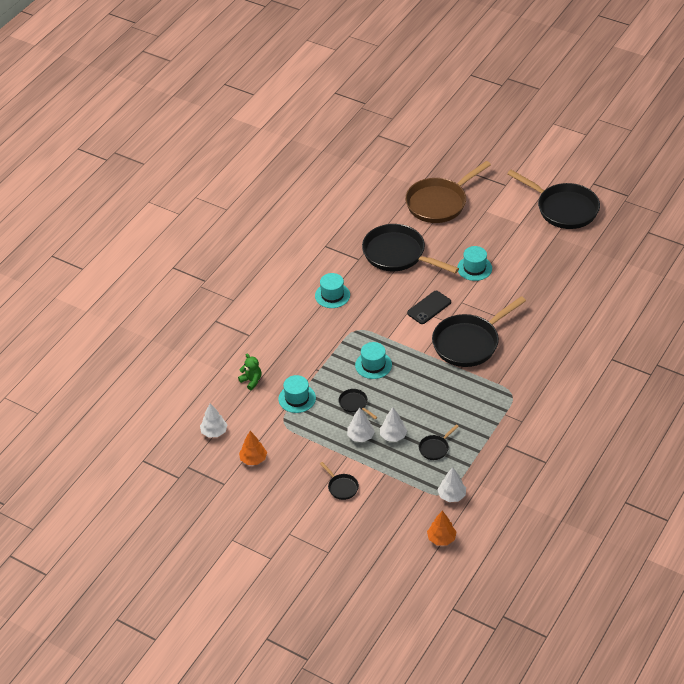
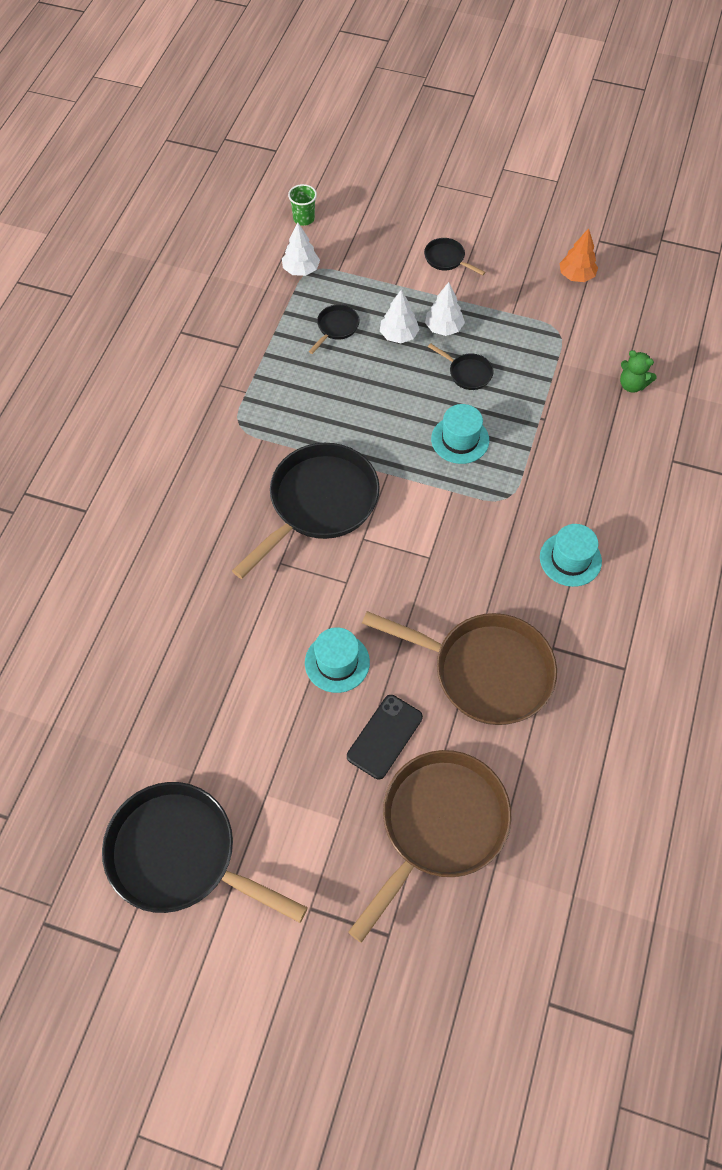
camera: 165 degrees right, 15 degrees up
white tree [200,404,228,438] -> none
turquoise hat [278,375,316,413] -> none
black pan [362,224,459,274] -> brown pan [362,611,557,725]
black phone [407,291,451,324] -> black phone moved to [347,695,423,779]
orange tree [427,511,456,545] -> green cup [288,184,317,226]

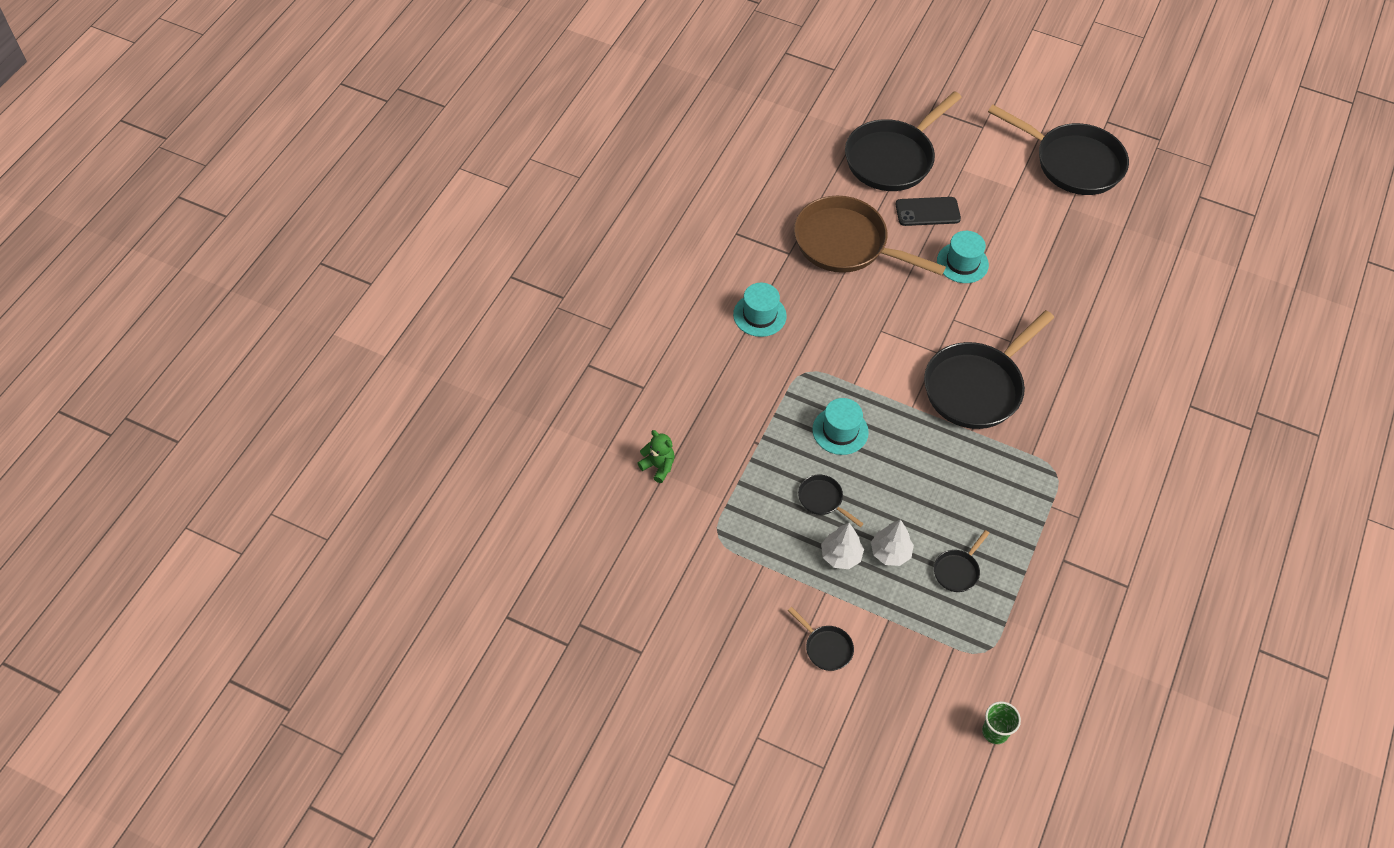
camera: 175 degrees left, 5 degrees down
white tree [282,222,320,276] -> none
black phone [347,695,423,779] -> black phone turned 45 degrees clockwise [896,197,961,226]
brown pan [348,750,511,943] -> black pan [845,91,962,191]
orange tree [559,228,598,282] -> none

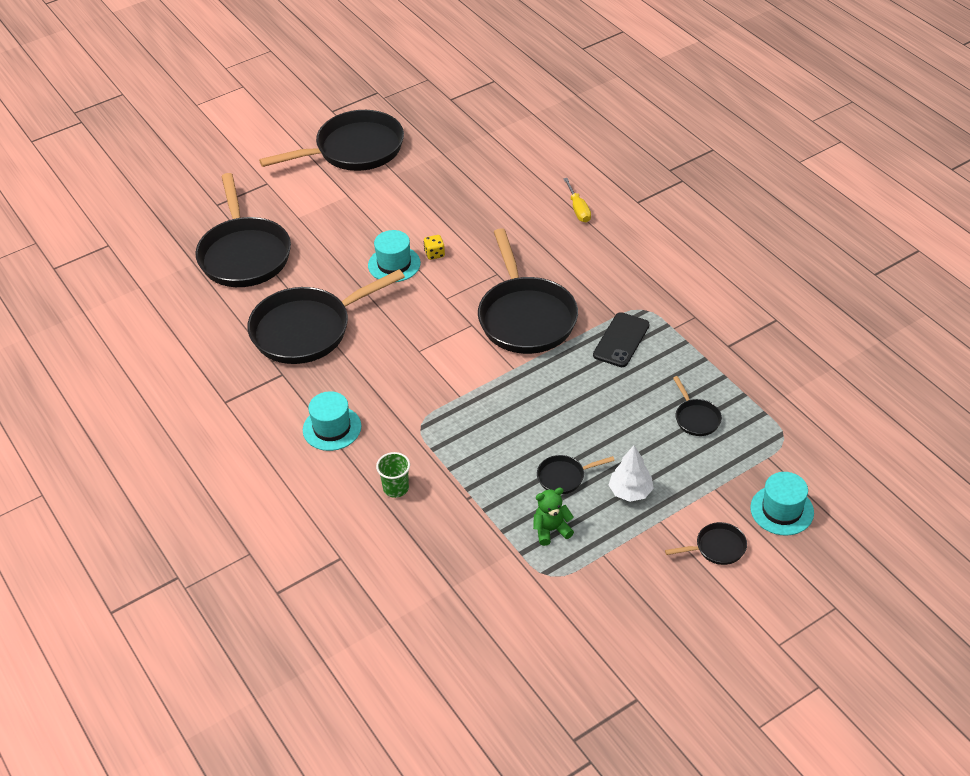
camera: 55 degrees left, 10 degrees down
green teddy bear [638,430,675,483] -> green teddy bear moved to [533,488,574,546]
brown pan [794,196,946,276] -> black pan [247,269,405,364]
turquoise hat [812,398,869,455] -> turquoise hat moved to [750,472,814,536]
white tree [871,519,914,566] -> none
black phone [896,197,961,226] -> black phone moved to [593,312,649,367]
green cup [982,701,1021,744] -> green cup moved to [376,452,410,498]
none -> yellow dice [423,235,445,260]
none -> yellow screwdriver [563,178,591,223]

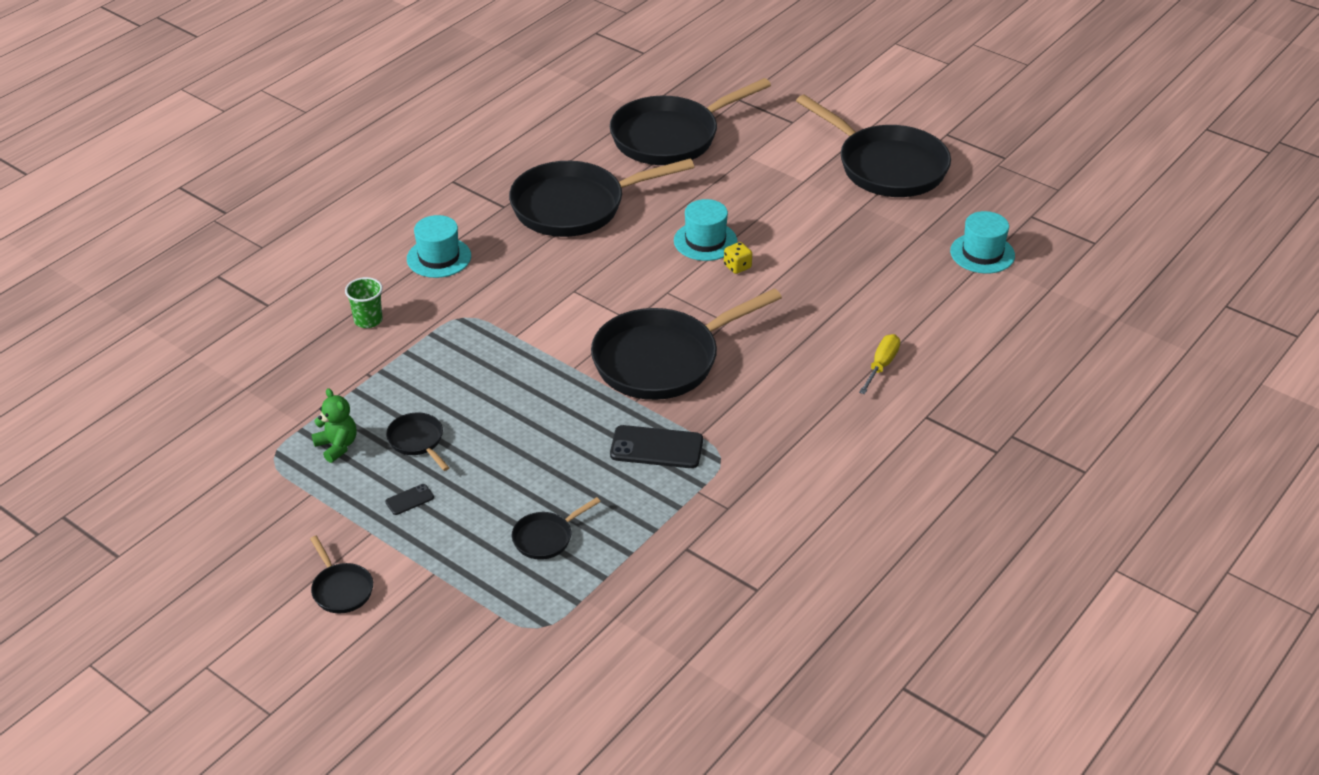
camera: 70 degrees right, 5 degrees down
black pan [247,269,405,364] -> black pan turned 60 degrees counterclockwise [509,159,694,237]
yellow screwdriver [563,178,591,223] -> yellow screwdriver turned 150 degrees clockwise [859,334,900,394]
white tree [609,445,654,502] -> black phone [385,484,434,515]
turquoise hat [750,472,814,536] -> turquoise hat moved to [950,211,1015,274]

